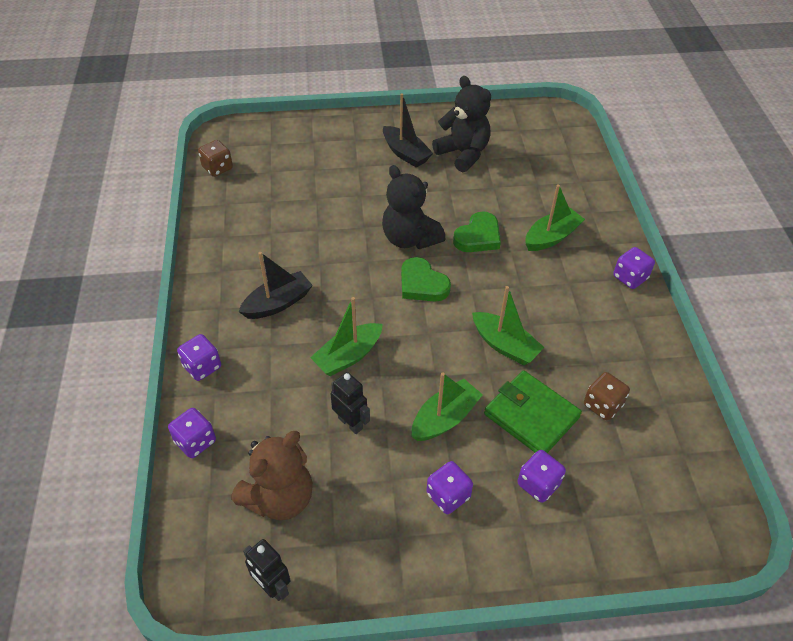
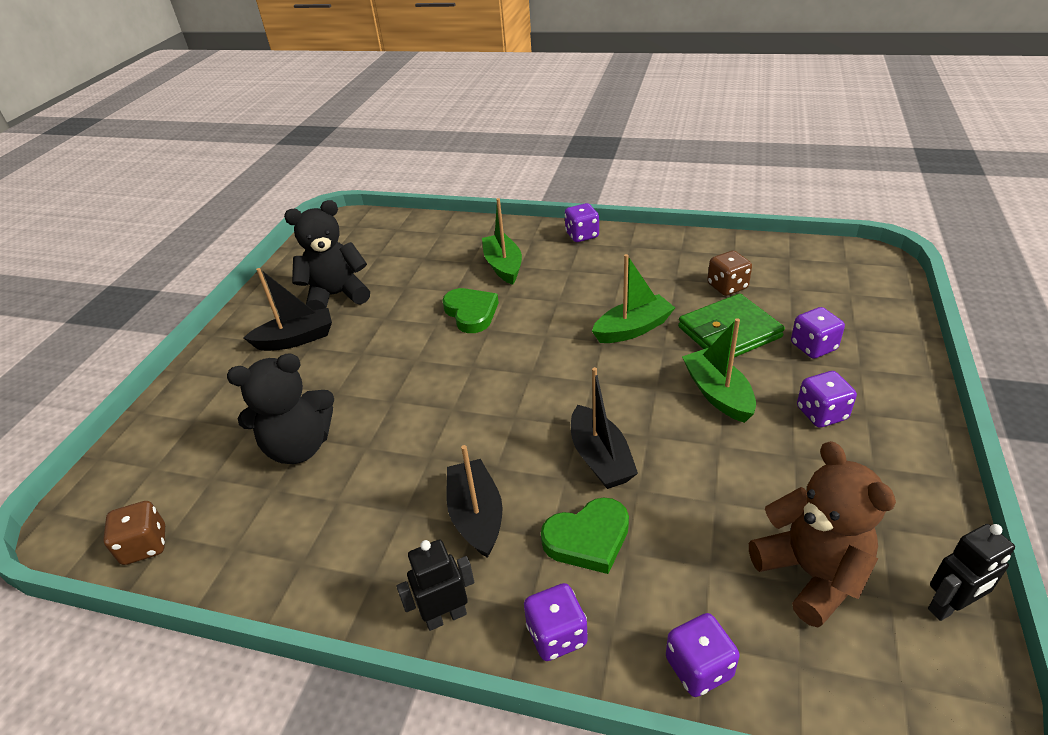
camera: 65 degrees left, 10 degrees down
green boat [310,297,383,376] -> black boat [571,367,638,489]
black robot [330,372,370,434] -> black robot moved to [396,539,474,631]
black teddy bear [382,165,445,249] -> black teddy bear moved to [227,353,334,464]
green heart [401,257,451,302] -> green heart moved to [541,497,629,574]

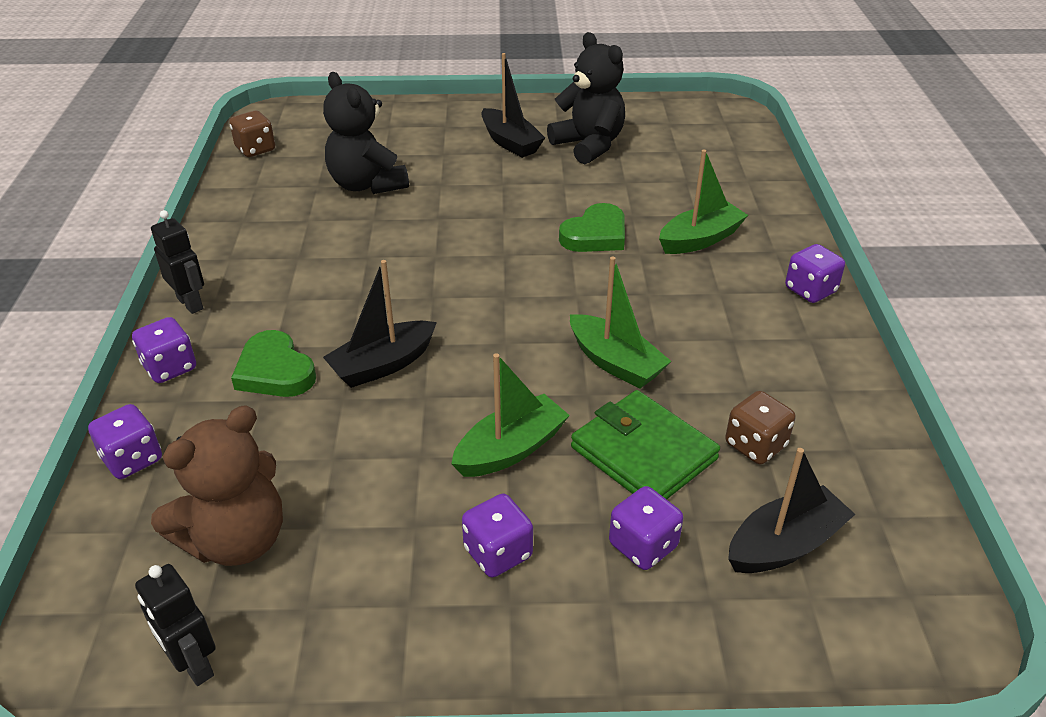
camera: 70 degrees right, 0 degrees up
black boat [446,445,503,558] -> black boat moved to [728,448,856,573]

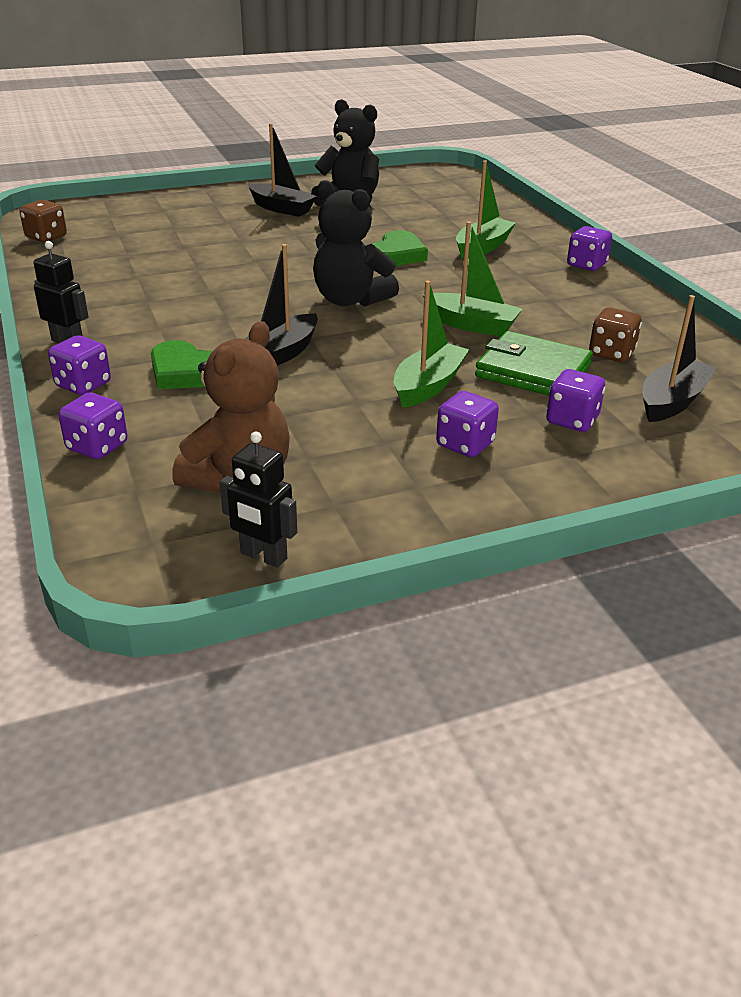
camera: 20 degrees left, 5 degrees down
black teddy bear [323,72,409,194] -> black teddy bear moved to [313,180,399,307]

